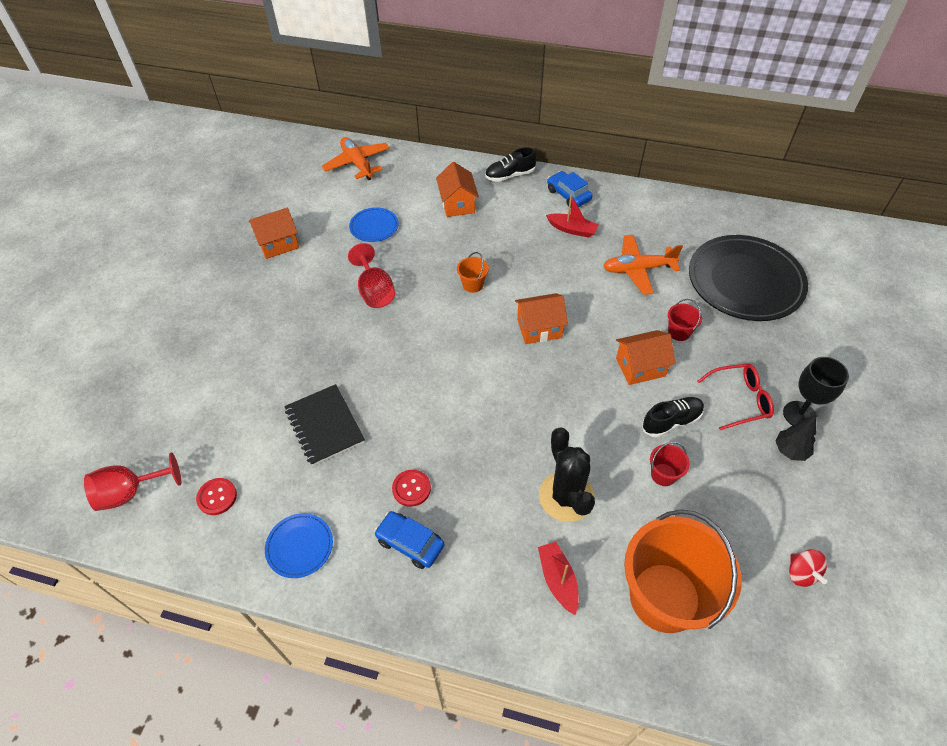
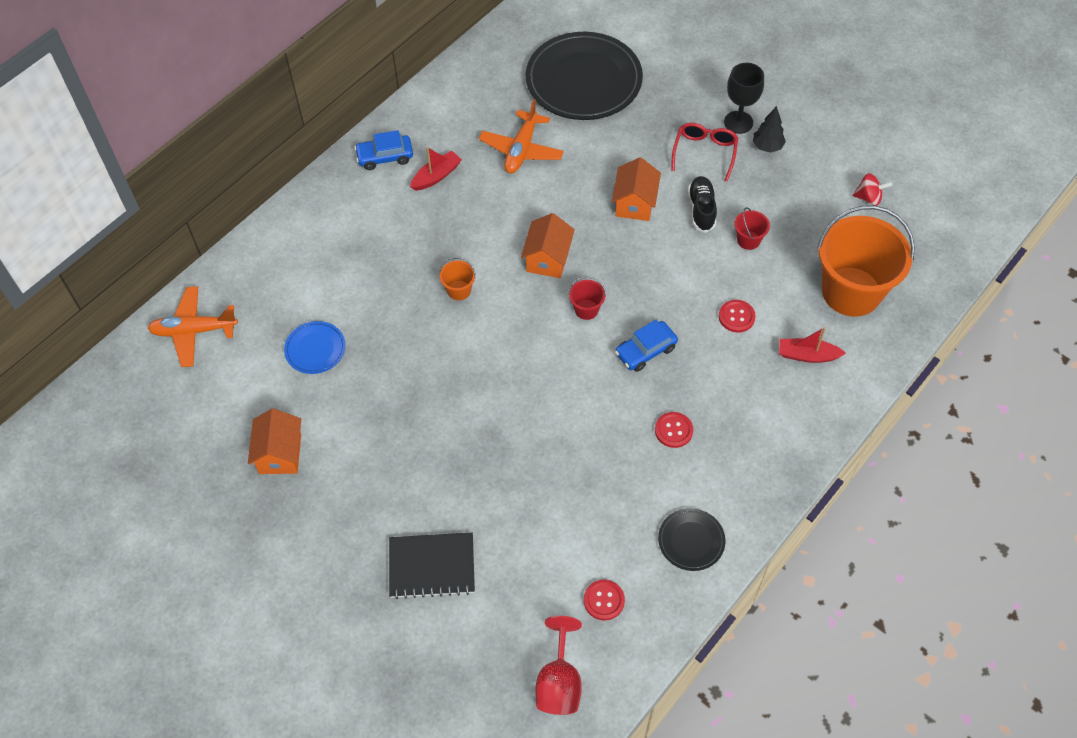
camera: 65 degrees left, 5 degrees up
blue plate [265,513,333,578] -> black plate [658,508,725,571]
black notebook [285,384,365,466] -> black notebook moved to [389,532,475,599]
red goblet [348,243,395,308] -> none
blue car [374,511,444,569] -> blue car moved to [615,320,678,372]
orange house [436,162,479,217] -> none
black shoe [485,147,537,182] -> none
black cactus [539,427,595,522] -> red button [719,300,756,332]
red bucket [668,299,702,341] -> red bucket moved to [569,277,606,320]

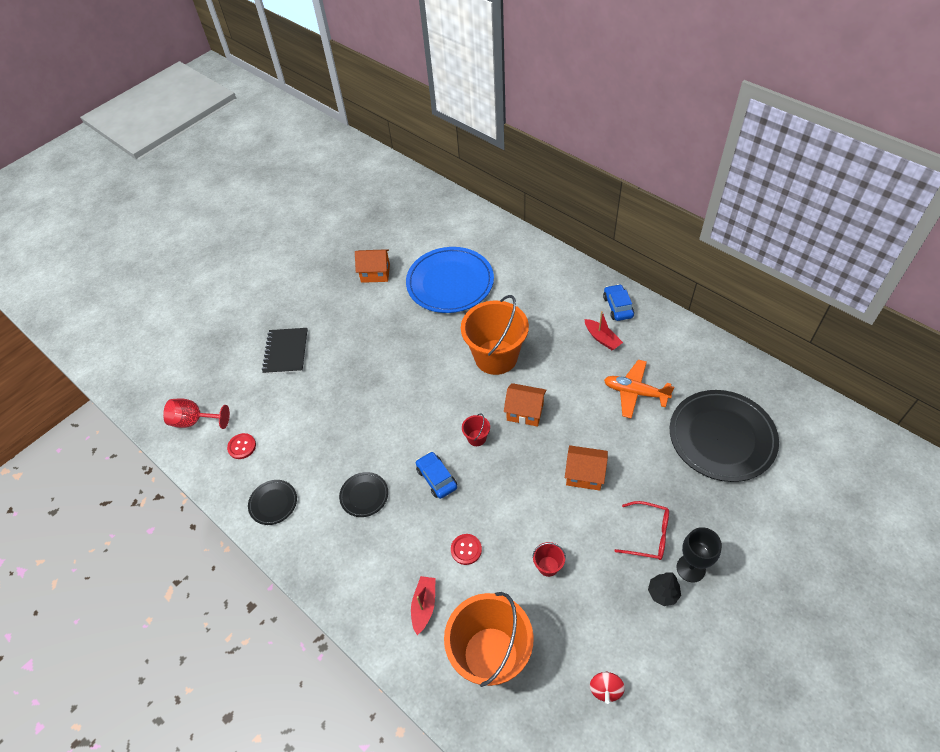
camera: 95 degrees right, 5 degrees down
orange plane [147,286,238,367] -> none
blue plate [284,321,346,374] -> blue plate [406,247,494,313], size x2.18
orange bucket [439,257,476,300] -> orange bucket [461,295,529,375], size x2.48
red button [655,412,693,448] -> black plate [339,472,388,517]
black shoe [688,176,717,233] -> none

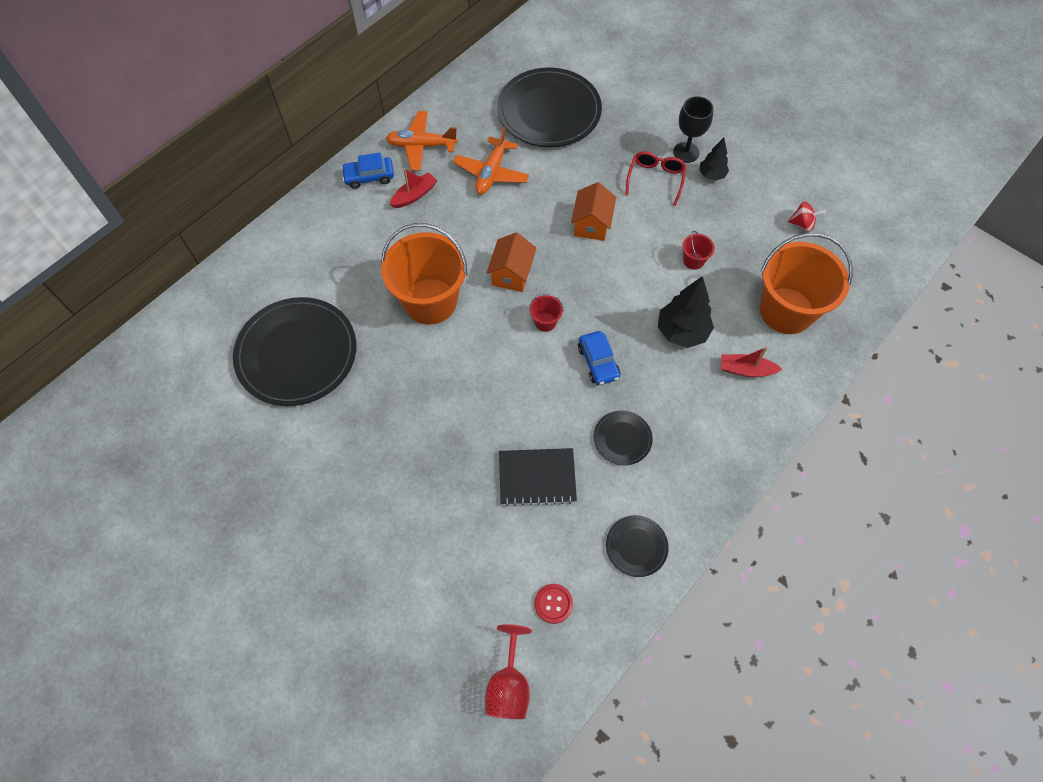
camera: 95 degrees left, 10 degrees up
black notebook [262,328,308,374] -> black notebook moved to [499,448,577,506]
orange house [355,249,390,283] -> none
blue plate [406,247,494,313] -> black plate [233,297,356,406]
blue car [416,452,457,499] -> blue car turned 75 degrees counterclockwise [578,331,620,385]
red button [451,534,482,565] -> black tree [658,276,714,348]
none -> orange plane [386,111,458,171]

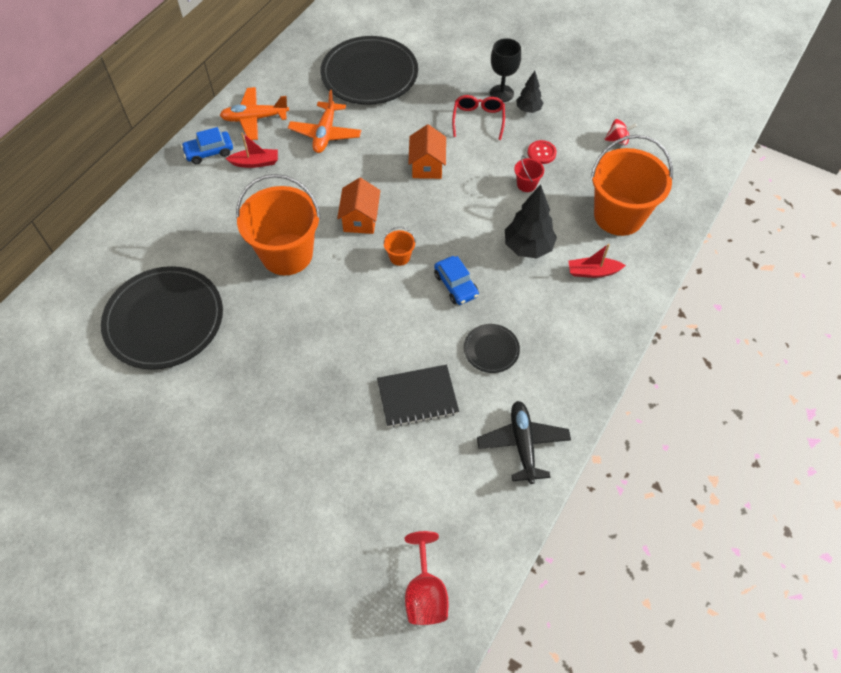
camera: 10 degrees left, 5 degrees down
red boat [390,168,437,208] -> red boat turned 45 degrees clockwise [225,132,278,168]
red bucket [529,293,564,332] -> orange bucket [383,227,416,266]
red button [535,584,573,624] -> red button moved to [528,140,557,164]
black plate [606,515,669,577] -> black plane [477,401,571,484]

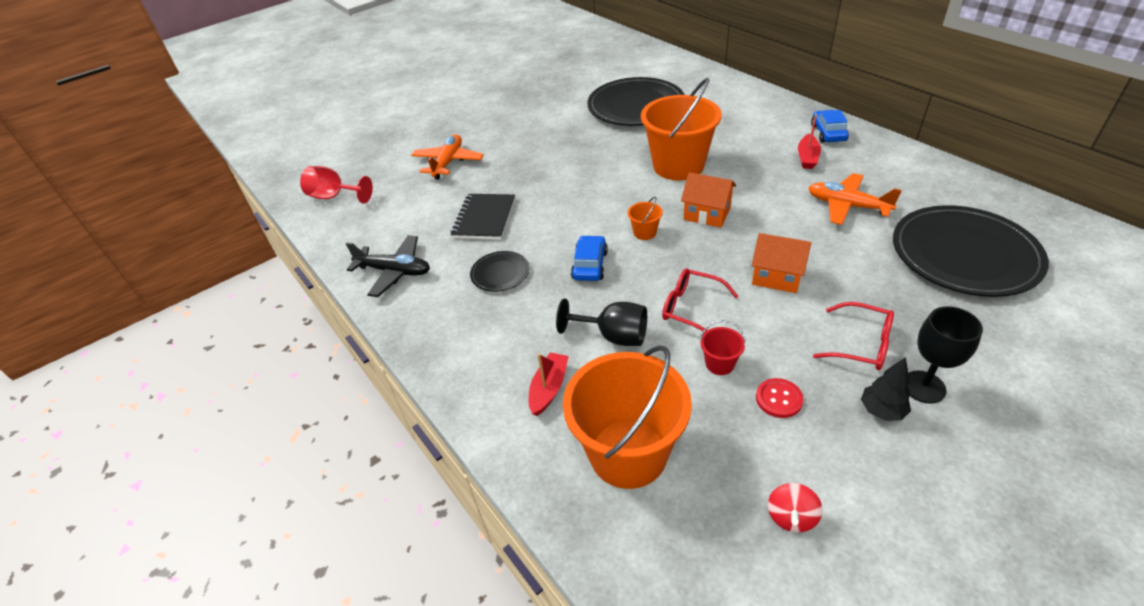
camera: 115 degrees right, 15 degrees down
orange plane [220,87,289,140] -> orange plane moved to [411,134,484,180]
blue car [434,256,479,305] -> blue car turned 105 degrees clockwise [571,235,608,281]
black tree [505,184,557,259] -> black goblet [556,298,647,346]
none -> red glasses [662,268,739,333]

